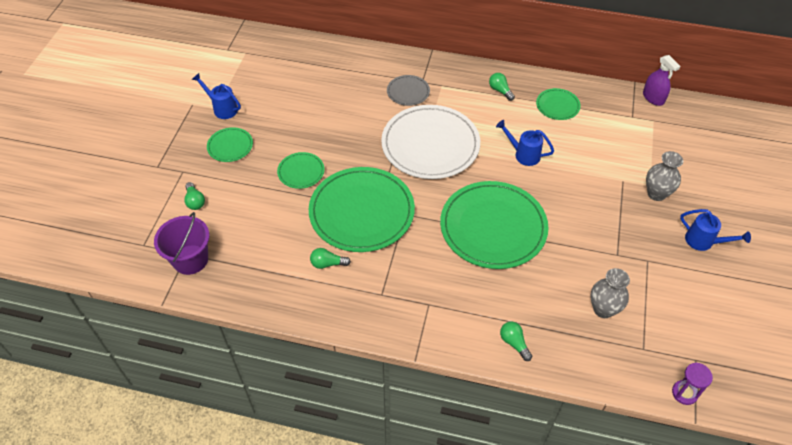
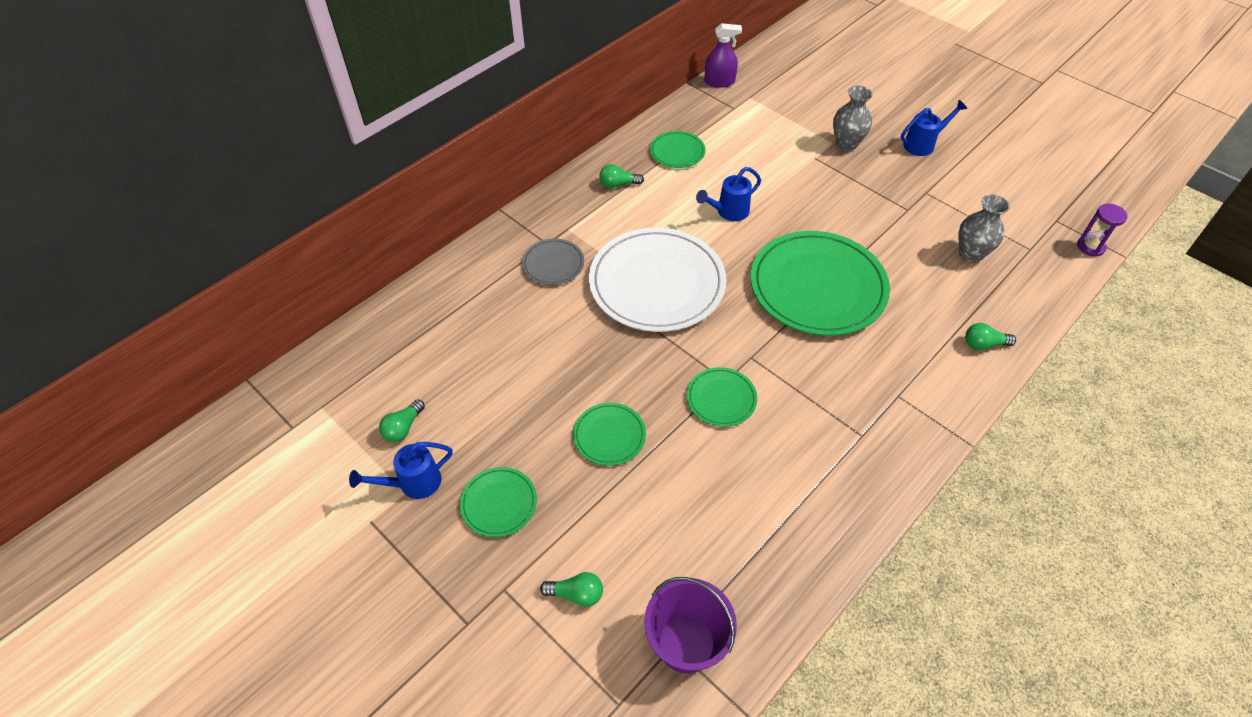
camera: 60 degrees left, 0 degrees up
green plate [309,167,415,252] -> green plate [687,367,757,427], size x0.47
green light bulb [310,248,351,269] -> green light bulb moved to [379,400,425,442]

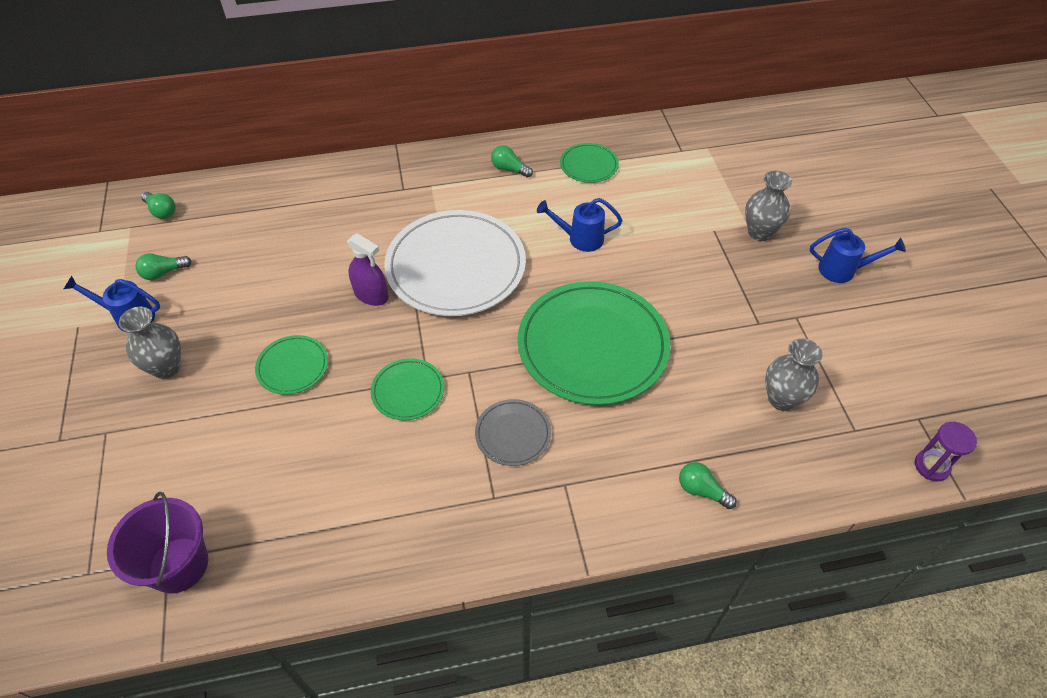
camera: 35 degrees right, 0 degrees up
green plate [460,467,537,537] -> grey vase [119,307,181,379]
grey plate [522,238,584,285] -> grey plate moved to [475,399,551,466]
green light bulb [540,572,603,607] -> green light bulb moved to [141,192,176,219]
purple spray bottle [704,23,742,88] -> purple spray bottle moved to [347,233,389,306]

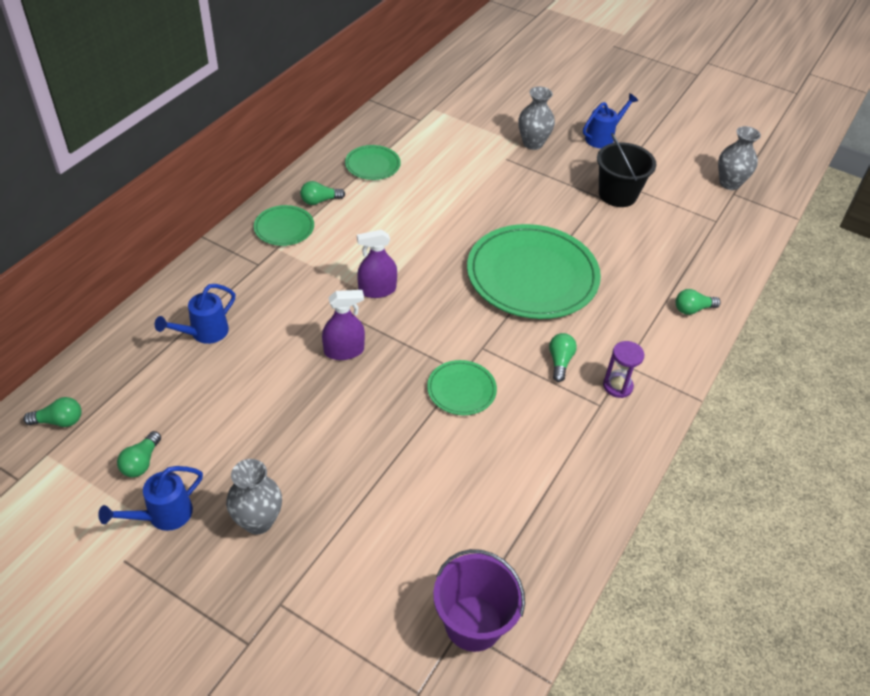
camera: 50 degrees left, 5 degrees down
green plate [255,335,328,395] -> green plate moved to [254,205,314,246]
white plate [384,210,526,316] -> purple spray bottle [357,230,397,298]
grey plate [475,399,551,466] -> green light bulb [549,333,577,382]
blue watering can [537,198,622,252] -> blue watering can moved to [155,284,236,344]
grey vase [765,339,822,411] -> grey vase moved to [718,126,761,190]
purple hourglass [915,422,977,481] -> purple hourglass moved to [603,341,644,398]
none -> black bucket [597,133,656,207]

